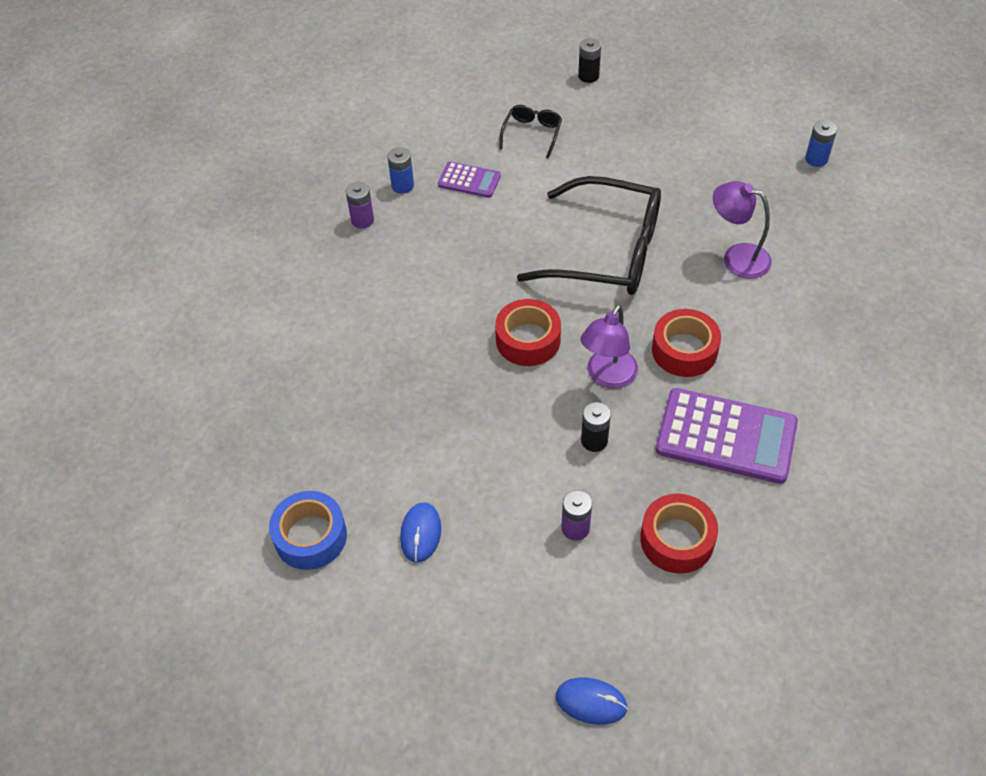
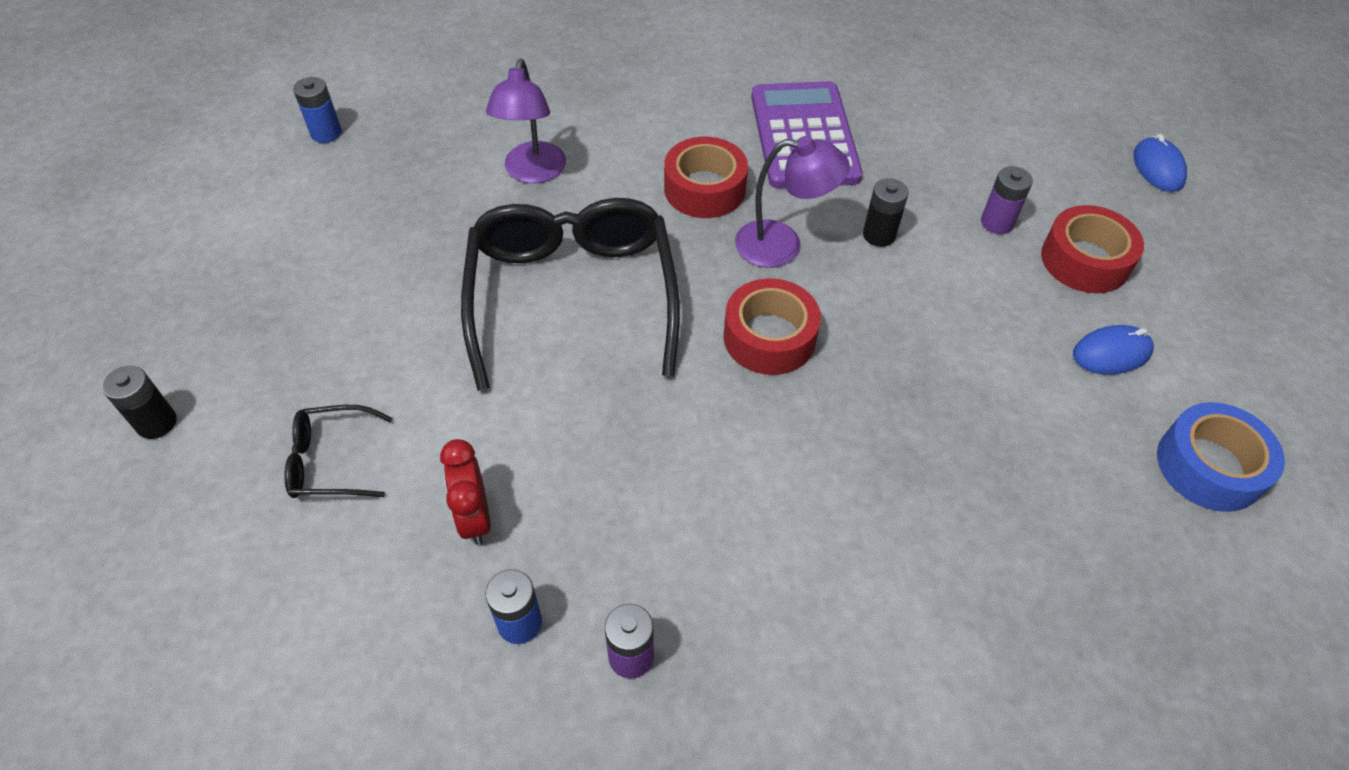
camera: 115 degrees left, 0 degrees up
purple calculator [438,162,501,198] -> red clock [440,439,491,545]
red tape [640,494,718,574] -> red tape moved to [1041,205,1144,293]

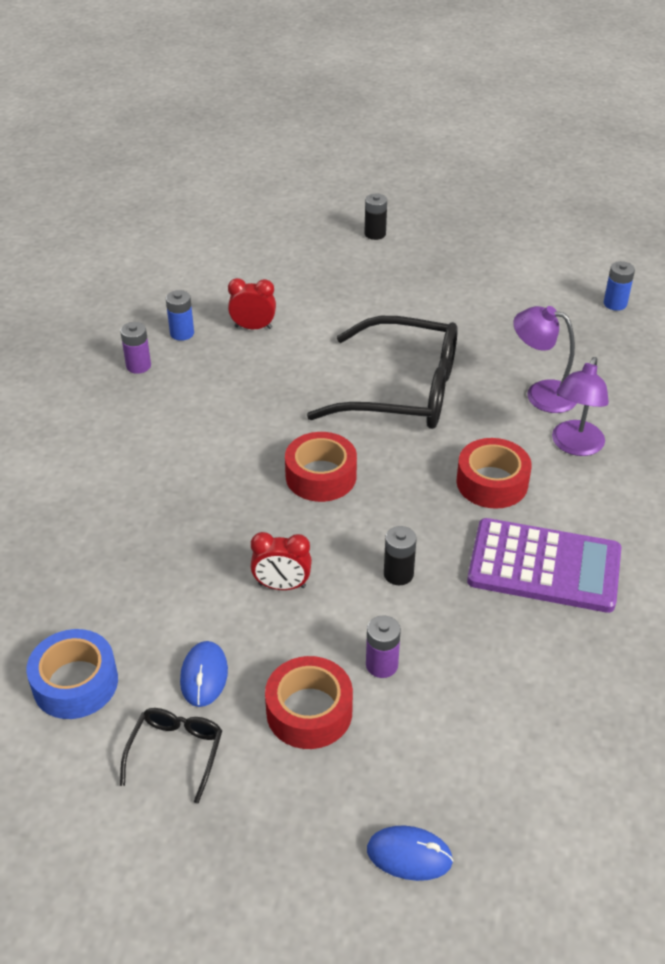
camera: 110 degrees right, 10 degrees down
black glasses [285,405,393,498] -> black glasses moved to [120,708,223,804]
purple lamp [735,136,850,268] -> purple lamp moved to [552,357,609,456]
none -> red clock [251,532,312,590]

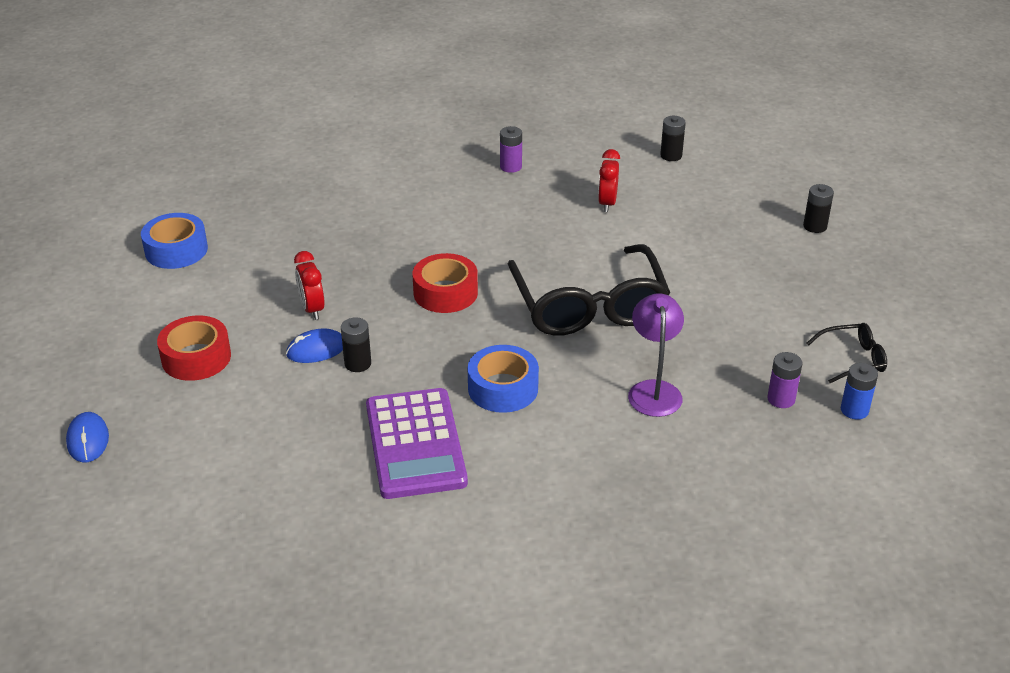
camera: 65 degrees right, 5 degrees down
black glasses [120,708,223,804] -> black glasses moved to [806,323,887,383]
blue battery [166,290,194,341] -> none
blue mouse [180,641,228,707] -> blue mouse moved to [286,328,343,363]
red clock [228,278,276,329] -> red clock turned 150 degrees counterclockwise [598,149,620,212]
purple battery [366,615,401,678] -> purple battery moved to [767,352,802,408]
red tape [456,438,532,509] -> blue tape [468,345,539,413]
purple lamp [552,357,609,456] -> none
none -> black battery [660,116,686,161]

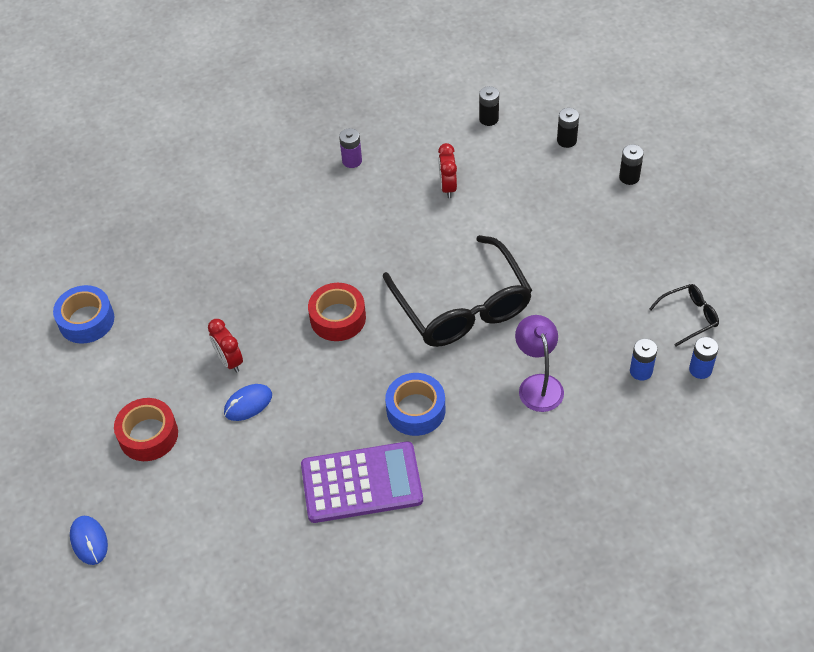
camera: 10 degrees left, 15 degrees up
black battery [341,317,371,372] -> black battery moved to [557,108,579,148]
purple calculator [366,388,468,499] -> purple calculator turned 75 degrees counterclockwise [301,441,423,523]
purple battery [767,352,802,408] -> blue battery [630,339,657,381]

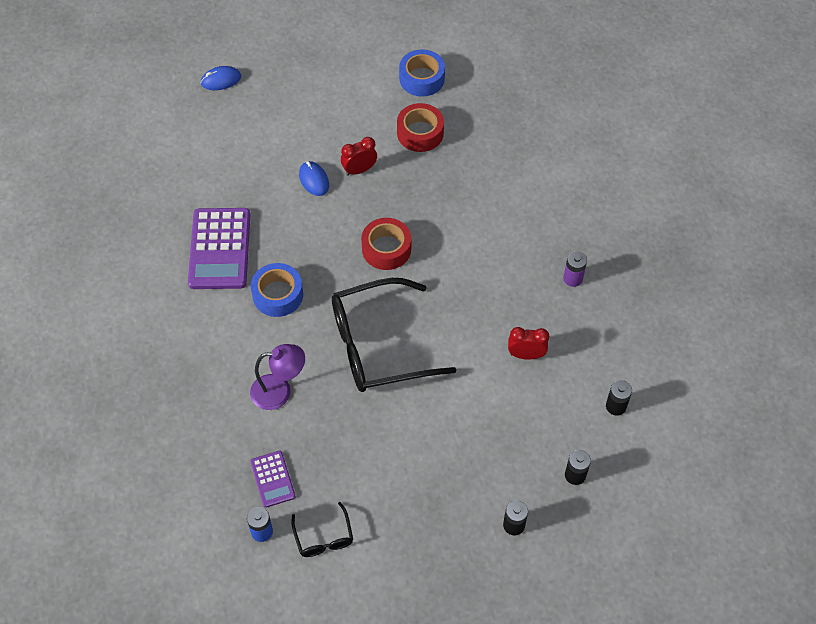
camera: 95 degrees right, 5 degrees up
red tape [114,398,178,461] -> red tape moved to [397,103,444,152]
blue battery [630,339,657,381] -> purple calculator [250,451,295,508]

